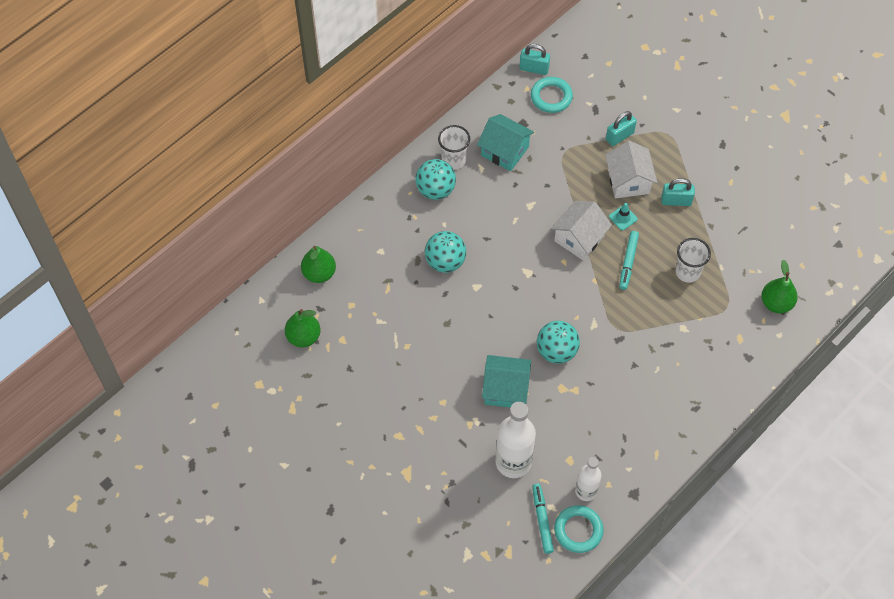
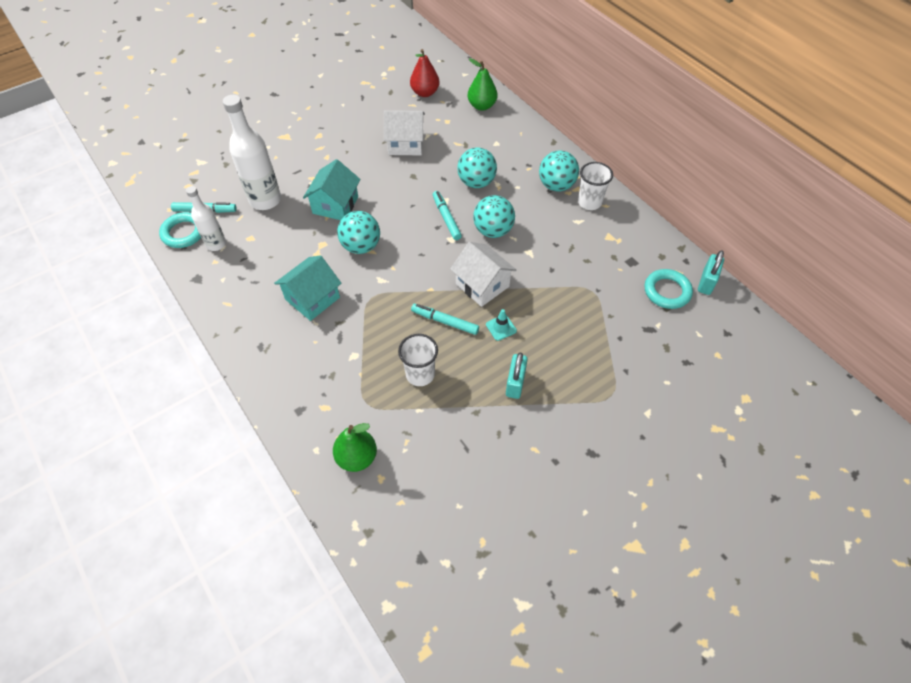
camera: 100 degrees right, 5 degrees down
green pear [285,309,321,347] -> red pear [410,49,439,97]
turquoise house [477,114,534,171] -> turquoise house moved to [274,255,342,321]
white house [605,141,658,198] -> white house moved to [384,110,425,155]
turquoise padlock [606,111,637,146] -> none
none -> turquoise marker [433,191,462,240]
none -> turquoise ball [473,195,515,238]

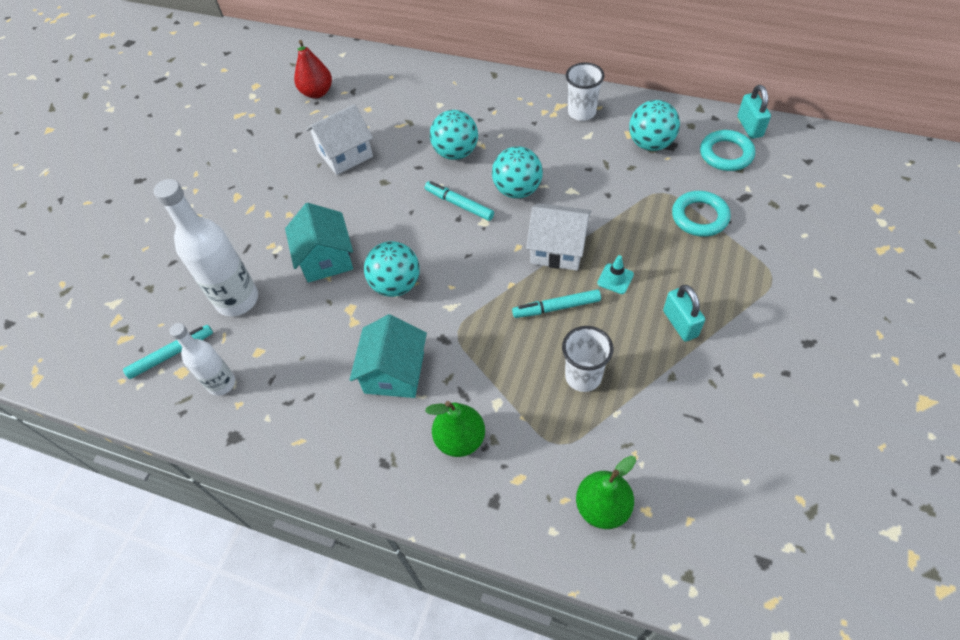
camera: 30 degrees left, 0 degrees up
turquoise ring [159,212,201,248] -> turquoise ring moved to [672,191,731,237]
green pear [468,58,498,111] -> green pear moved to [425,401,485,457]
turquoise ball [539,151,579,192] -> turquoise ball moved to [629,100,680,151]

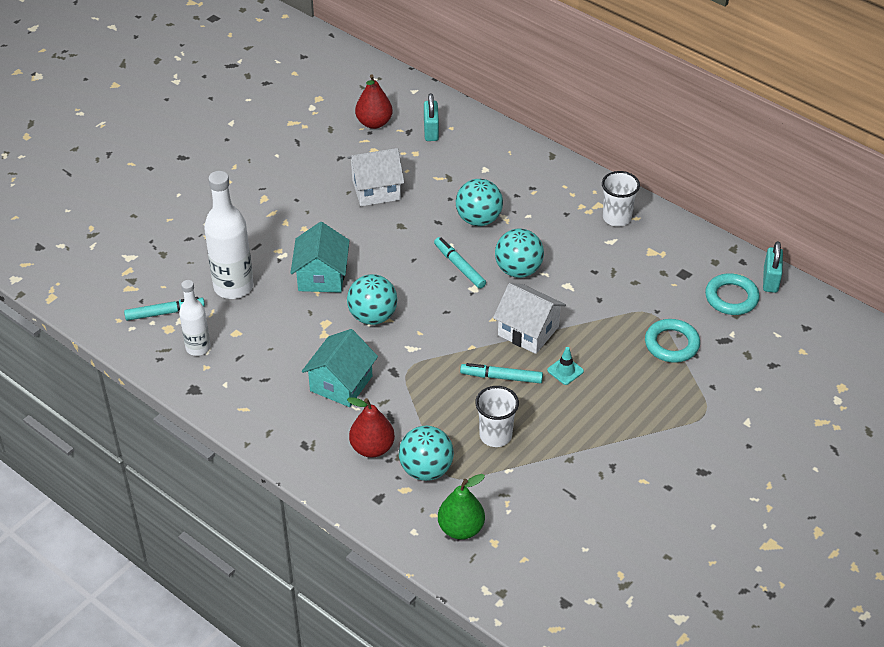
camera: 15 degrees right, 10 degrees down
green pear [425,401,485,457] -> red pear [347,397,395,458]
turquoise ball [629,100,680,151] -> turquoise ball moved to [399,426,454,481]
turquoise padlock [663,285,705,342] -> turquoise padlock moved to [424,93,439,141]

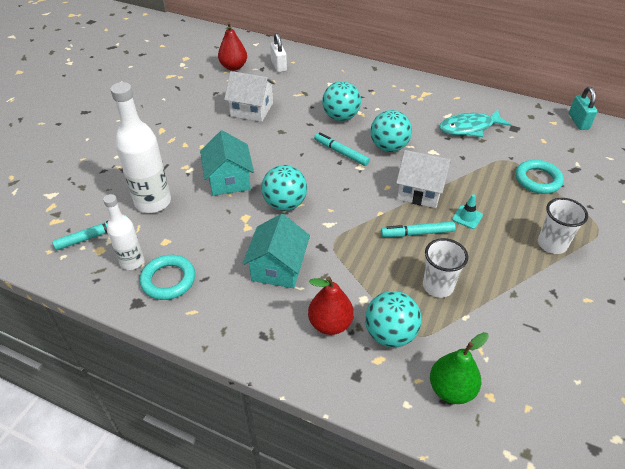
camera: 15 degrees left, 0 degrees up
white house [347,148,404,206] -> white house turned 45 degrees clockwise [224,71,275,122]
turquoise padlock [424,93,439,141] -> white padlock [270,33,287,72]
white cup [602,171,640,227] -> white cup moved to [538,198,588,254]
turquoise ring [705,273,760,315] -> turquoise ring moved to [140,255,195,300]
none -> turquoise fish [439,110,511,137]

